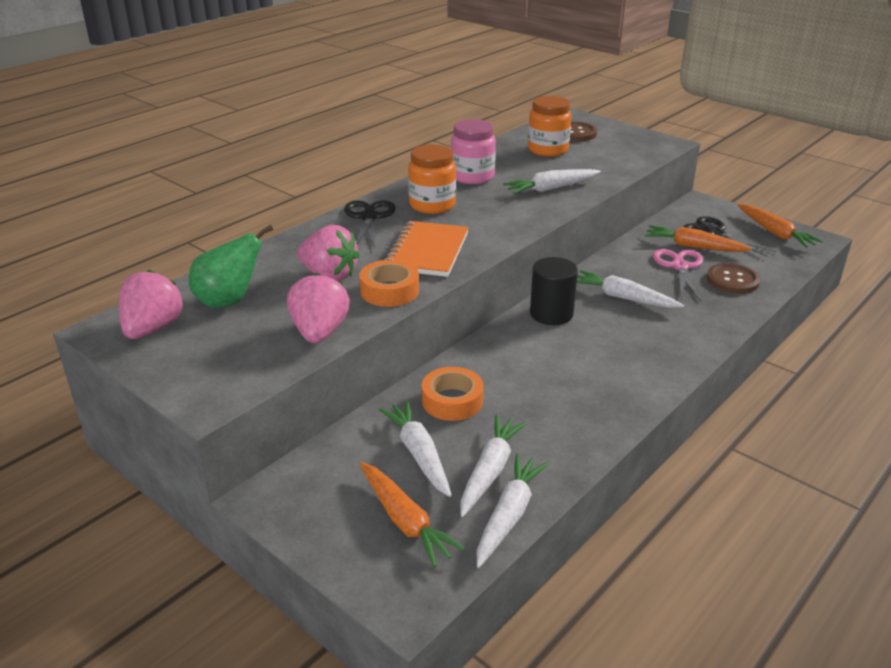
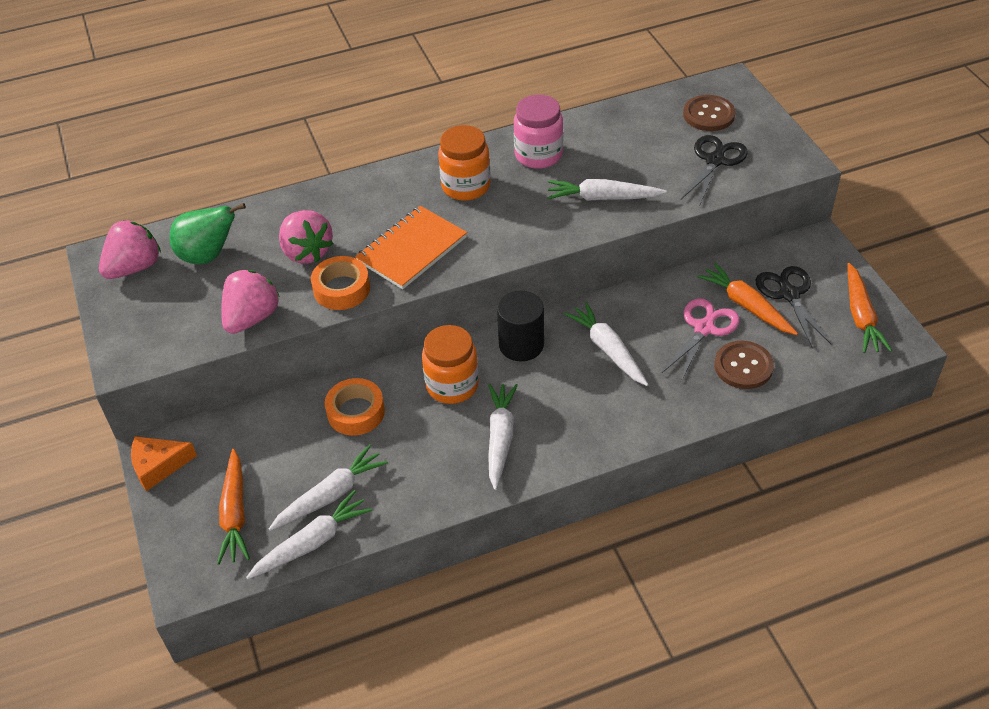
camera: 30 degrees right, 15 degrees up
black scissors [344,200,396,249] -> black scissors moved to [681,135,748,204]
white carrot [379,401,452,497] -> white carrot moved to [488,383,518,490]
orange jar [528,96,571,157] -> orange jar moved to [422,325,479,404]
none -> orange cheese [131,436,197,491]

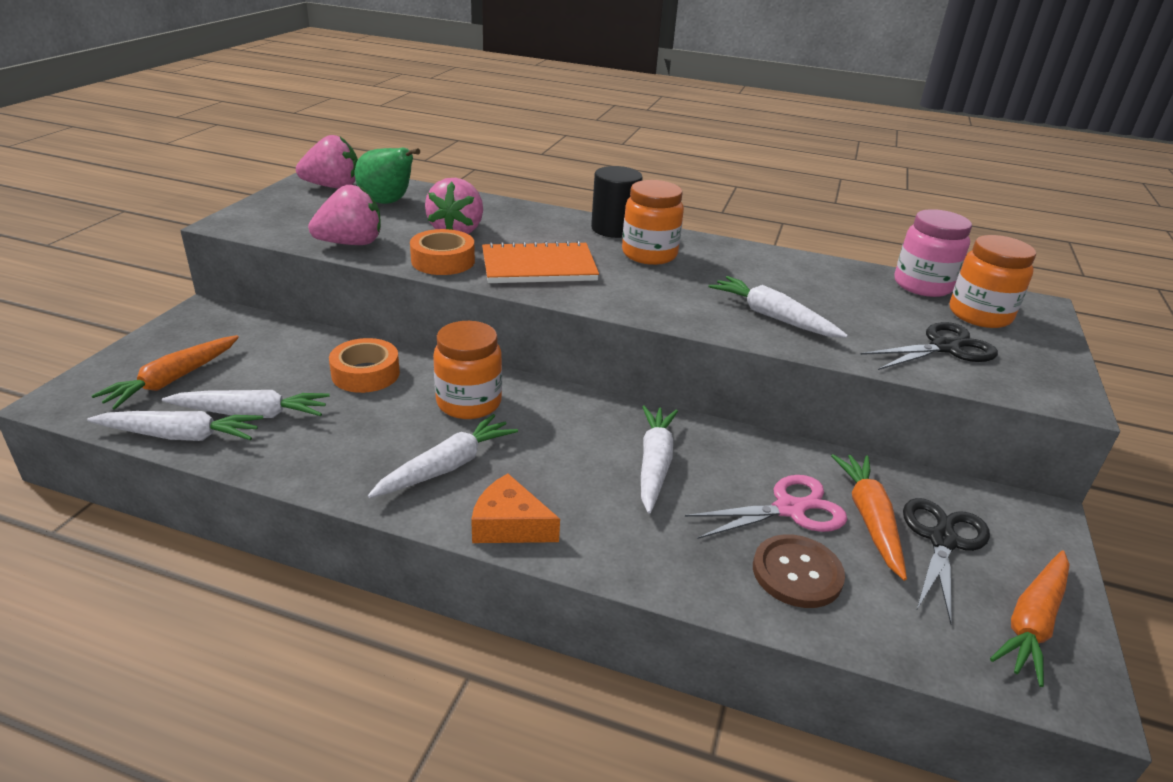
camera: 35 degrees right, 15 degrees down
orange cheese [131,436,197,491] -> orange cheese moved to [471,474,560,543]
black cylinder [497,291,544,361] -> black cylinder moved to [591,166,643,238]
pink jar [514,95,563,169] -> pink jar moved to [895,209,972,297]
brown button [683,95,735,131] -> orange jar [950,235,1036,328]

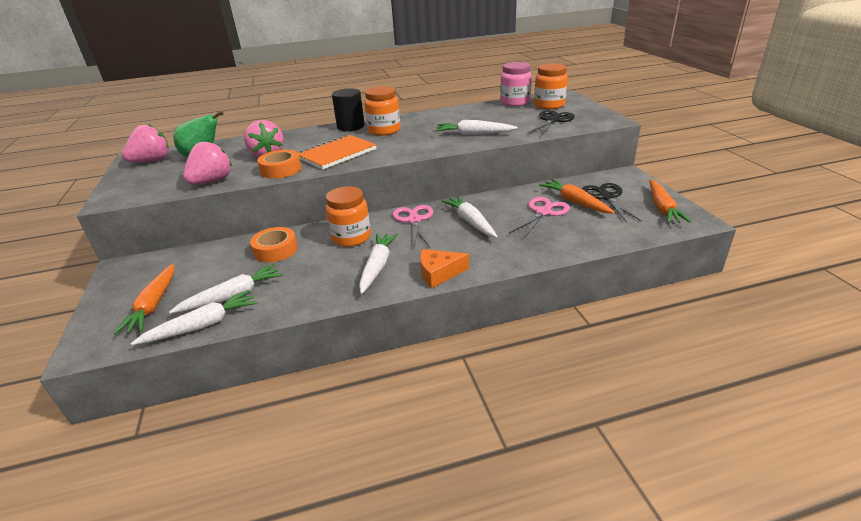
camera: 30 degrees left, 0 degrees up
brown button [753,534,845,608] -> none
none -> pink scissors [393,205,433,247]

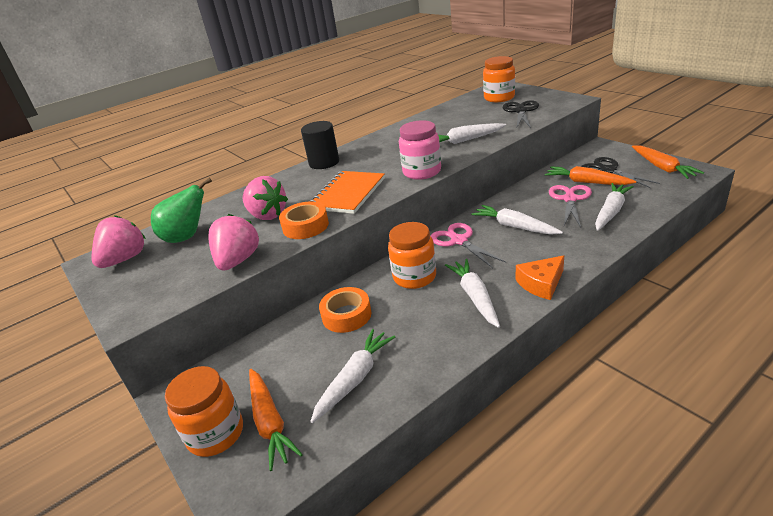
camera: 20 degrees left, 0 degrees up
white carrot [131,290,257,345] -> white carrot moved to [595,183,634,231]
orange jar [364,86,400,136] -> orange jar moved to [165,366,243,457]
pink jar [500,62,532,106] -> pink jar moved to [399,120,441,180]

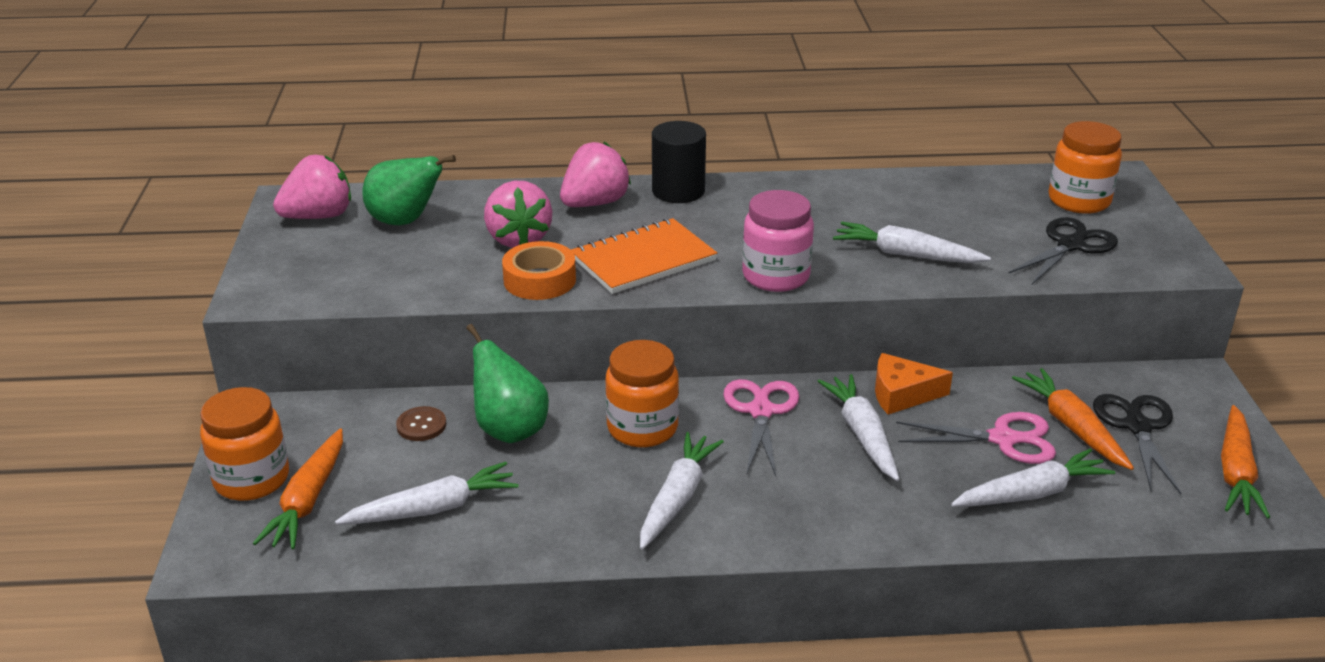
camera: 30 degrees right, 0 degrees up
pink strawberry [208,214,259,271] -> pink strawberry moved to [560,142,631,207]
orange tape [319,287,371,333] -> green pear [466,324,549,443]
orange cheese [516,255,564,300] -> orange cheese moved to [875,353,953,415]
pink scissors [549,185,592,228] -> pink scissors turned 45 degrees clockwise [896,412,1056,464]
none -> brown button [396,406,446,441]

